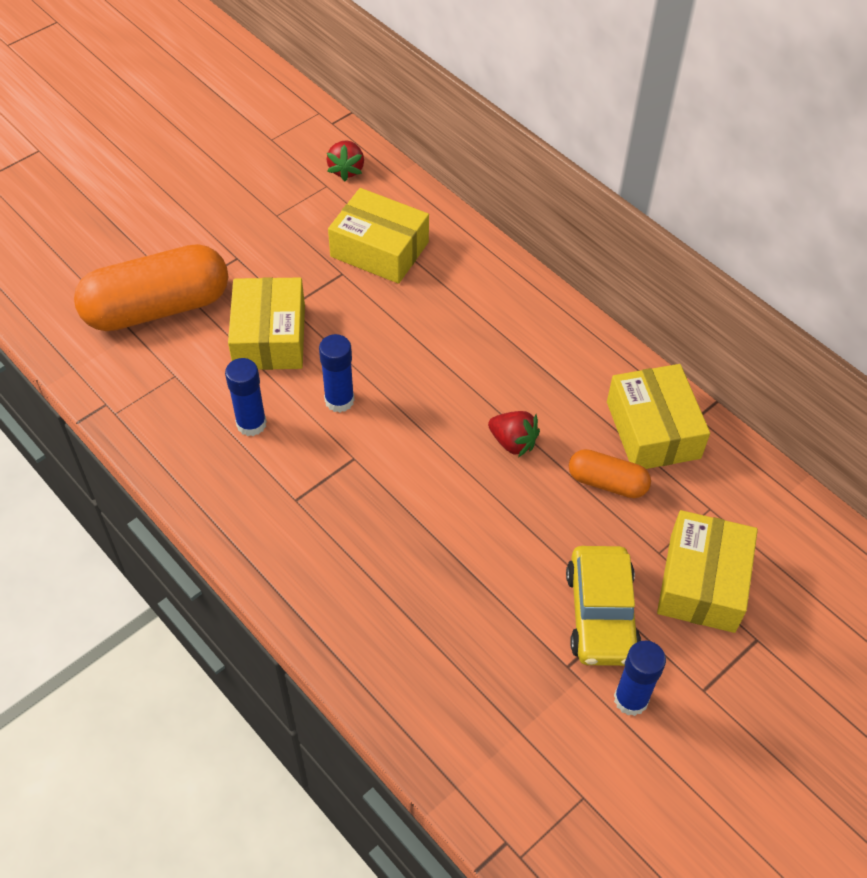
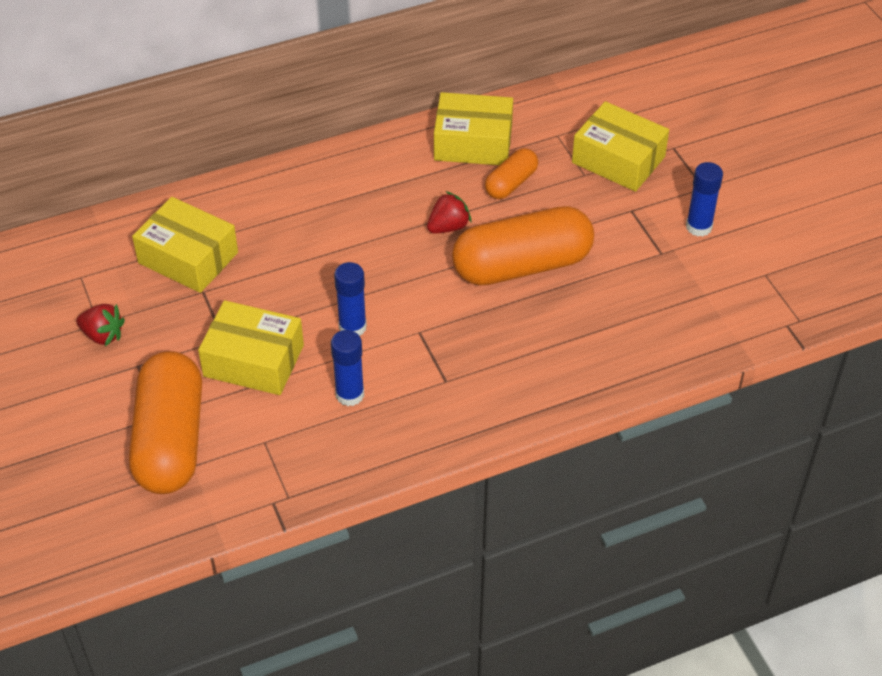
camera: 70 degrees left, 5 degrees down
red strawberry [326,140,364,181] -> red strawberry moved to [76,304,125,346]
yellow box [328,188,429,284] -> yellow box turned 75 degrees clockwise [132,197,238,293]
yellow car [566,546,641,666] -> none
none -> orange capsule [452,206,594,286]

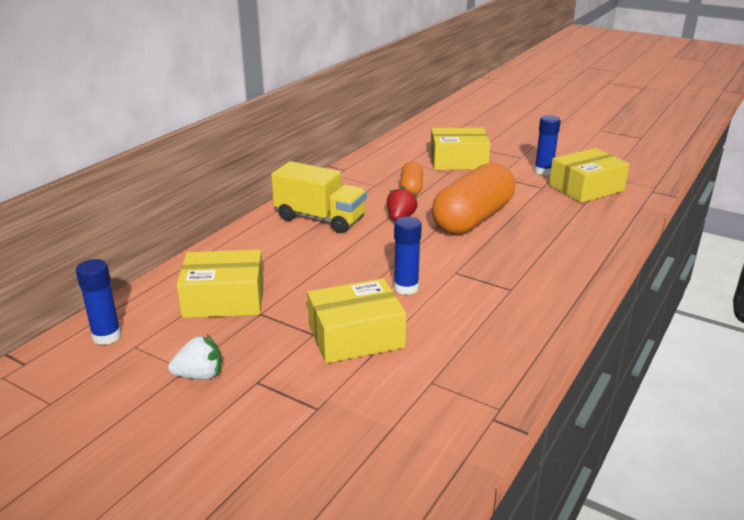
camera: 35 degrees left, 20 degrees down
red strawberry [76,304,125,346] -> white strawberry [168,334,222,380]
orange capsule [129,351,202,494] -> none
blue glue stick [331,330,364,406] -> blue glue stick moved to [76,259,121,345]
yellow box [434,92,513,165] -> yellow box moved to [549,148,630,203]
none -> yellow truck [271,161,367,233]

